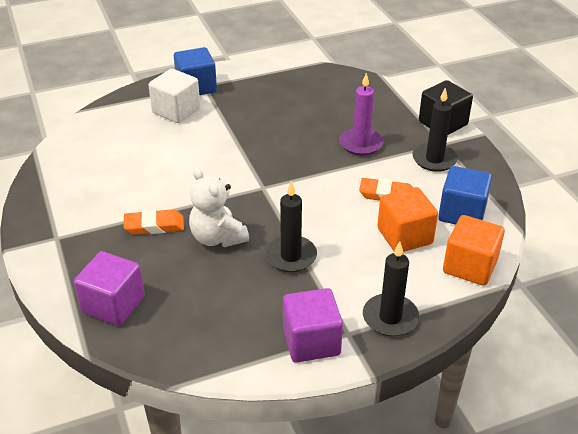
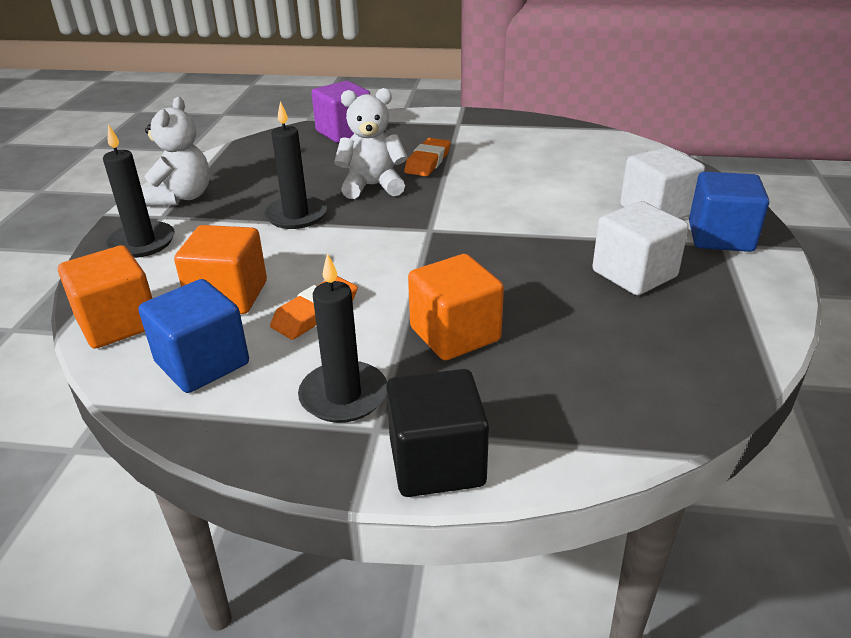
camera: 120 degrees right, 5 degrees down
purple cube [283,288,343,363] -> white teddy bear [142,97,210,207]
purple candle [339,73,383,156] -> orange cube [408,254,504,360]
none -> white cube [592,201,689,295]

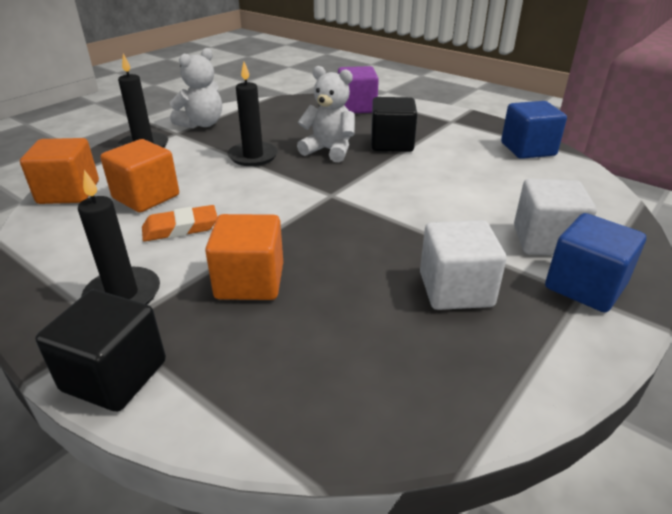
camera: 30 degrees right, 0 degrees up
blue cube [139,279,249,393] -> blue cube moved to [501,101,567,159]
orange eraser [404,138,450,176] -> black cube [371,97,417,152]

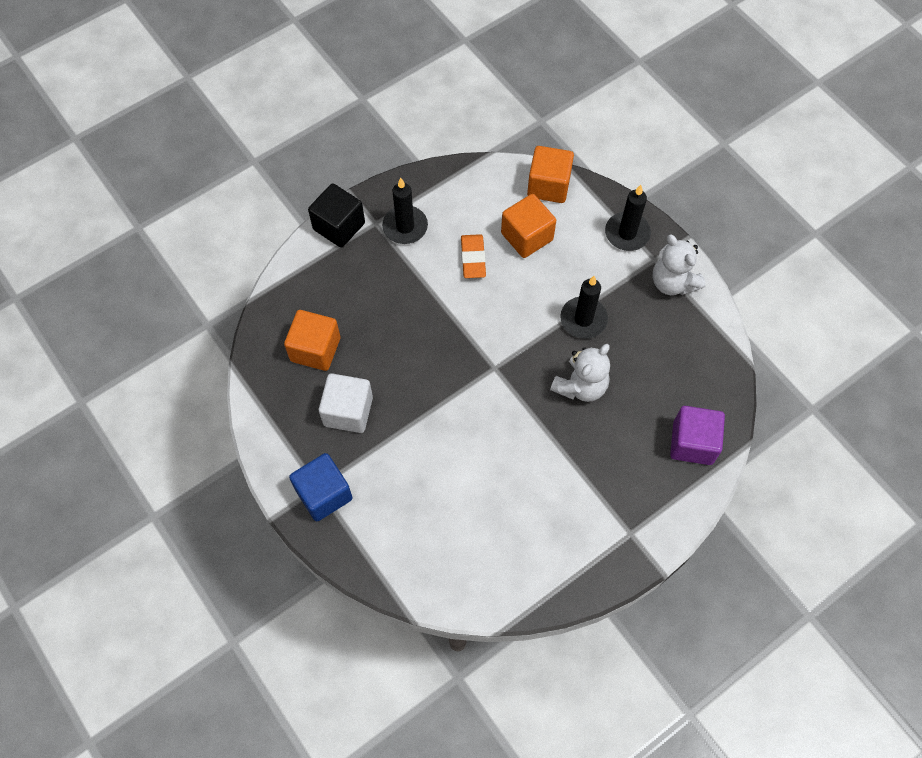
camera: 105 degrees right, 30 degrees up
orange cube [205,214,283,300] -> orange cube moved to [284,310,340,371]
black cube [371,97,417,152] -> none
blue cube [501,101,567,159] -> none
white cube [514,179,597,255] -> none

